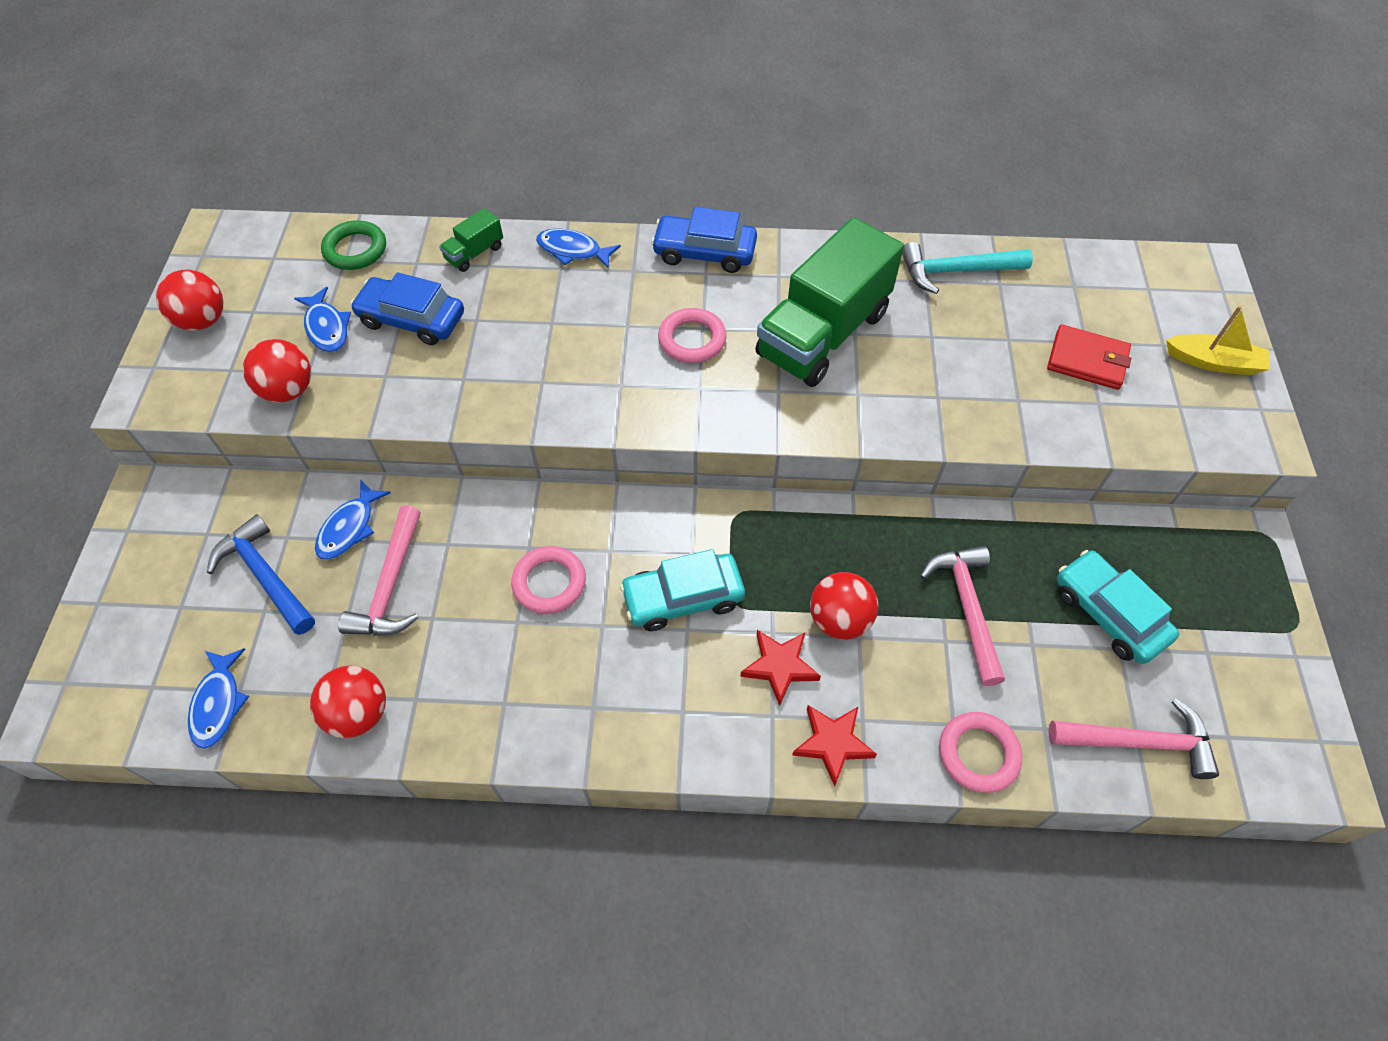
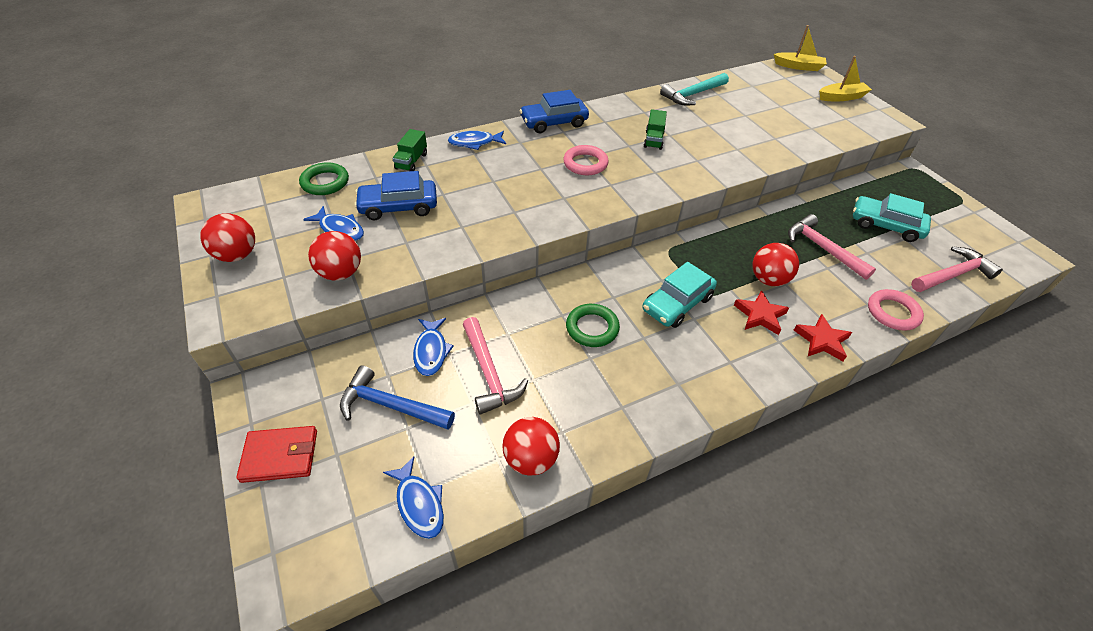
camera: 30 degrees left, 10 degrees down
pink ring [511,546,586,614] -> green ring [566,304,620,347]
green truck [755,217,904,387] -> green truck [644,109,667,150], size x0.42
red wallet [1047,325,1131,390] -> red wallet moved to [236,426,317,483]
none -> yellow boat [774,25,827,71]

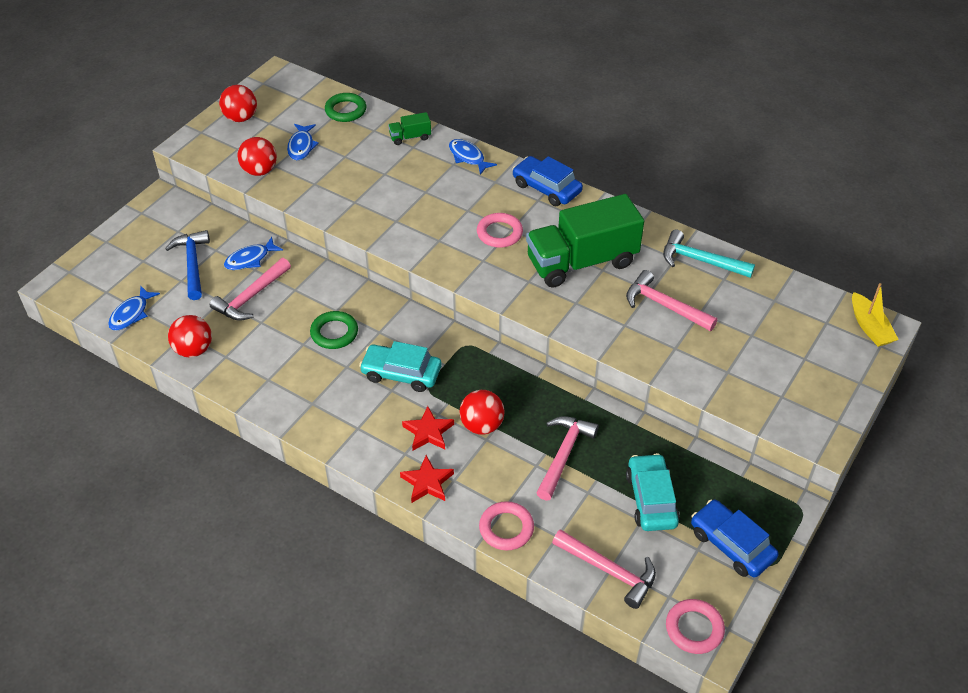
camera: 60 degrees right, 0 degrees up
red wallet [236,426,317,483] -> none
blue car [354,171,437,220] -> blue car moved to [691,499,779,578]
green truck [644,109,667,150] -> green truck [526,194,644,288], size x2.40
yellow boat [819,56,872,101] -> none
none -> pink hammer [626,270,717,331]
none -> pink ring [666,599,725,654]

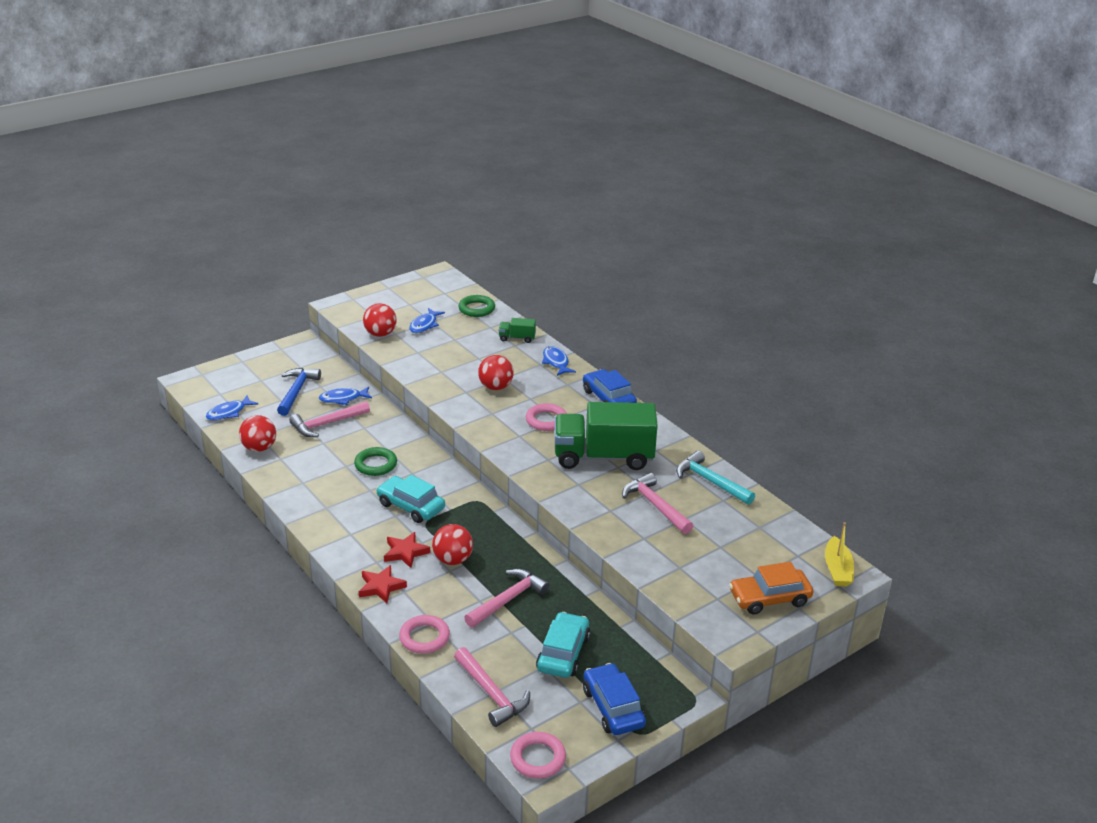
camera: 20 degrees right, 15 degrees down
red ball [219,85,257,122] -> red ball moved to [478,355,514,390]
none -> orange car [729,562,814,615]

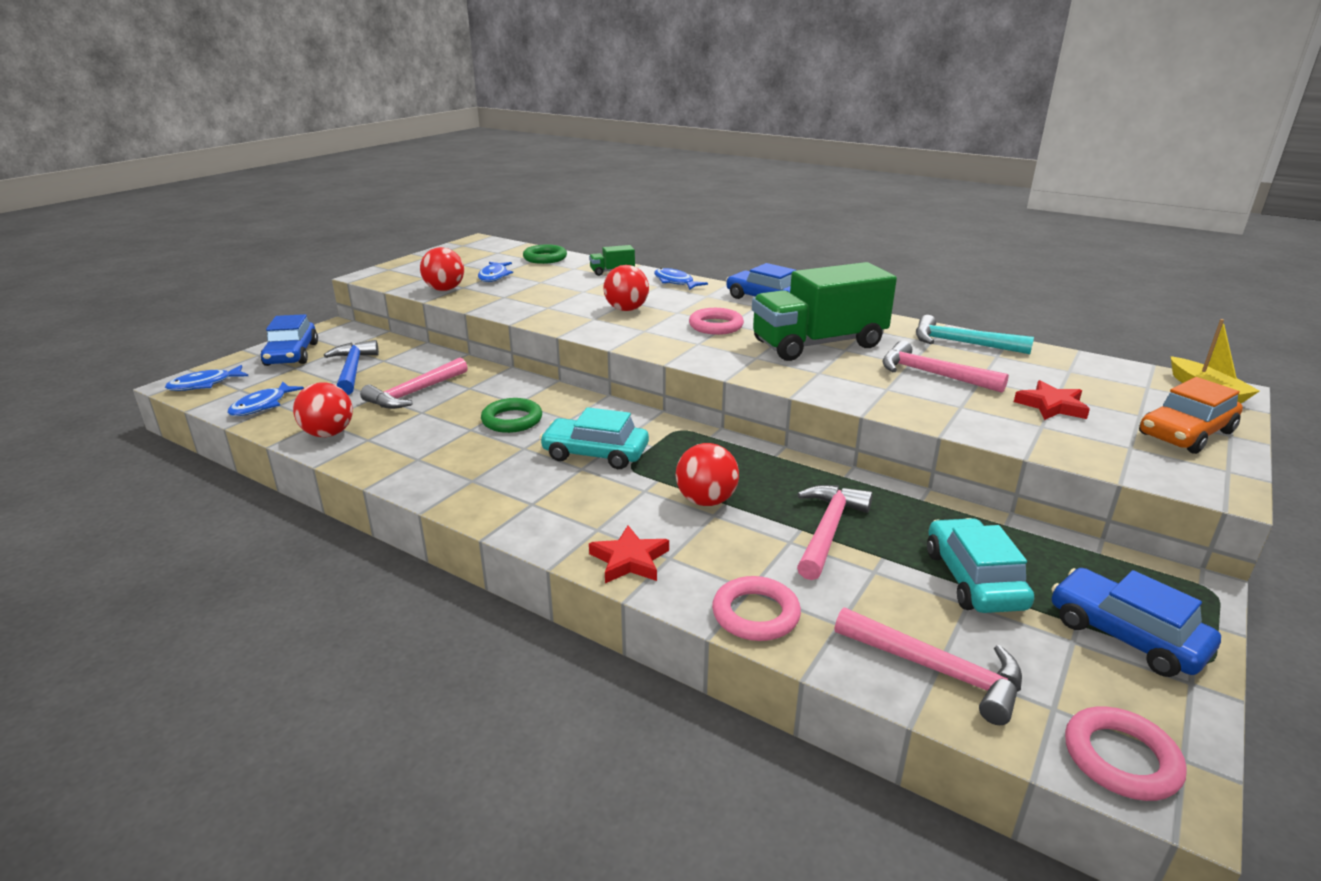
camera: 20 degrees left, 5 degrees down
blue fish [319,387,372,405] -> blue fish moved to [165,365,248,391]
red star [384,532,430,568] -> red star moved to [1014,380,1090,420]
none -> blue car [260,314,318,366]

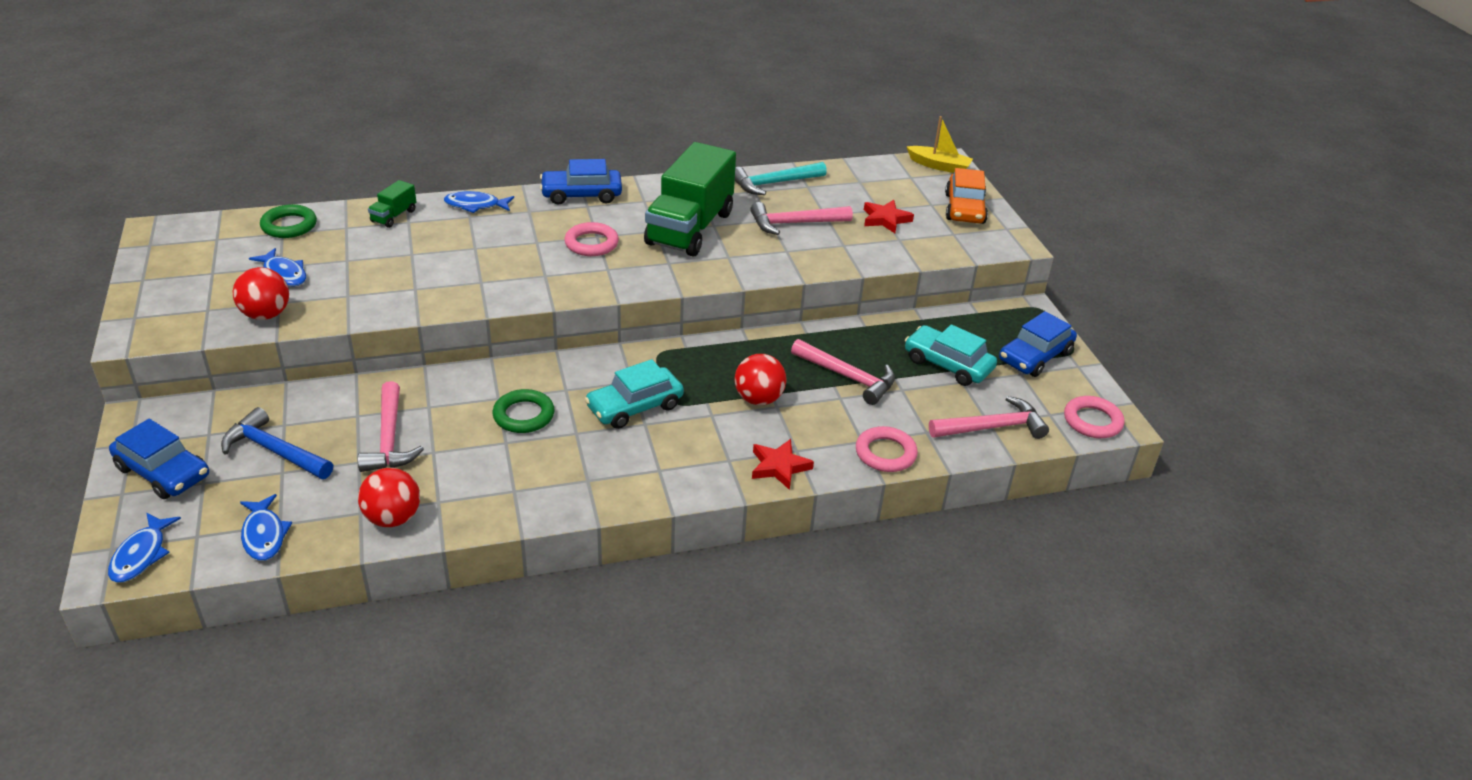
camera: 50 degrees left, 10 degrees up
red ball [603,265,649,311] -> none
pink hammer [797,485,873,580] -> pink hammer turned 150 degrees clockwise [791,339,895,405]
blue car [1051,568,1221,677] -> blue car turned 45 degrees counterclockwise [999,311,1077,377]

